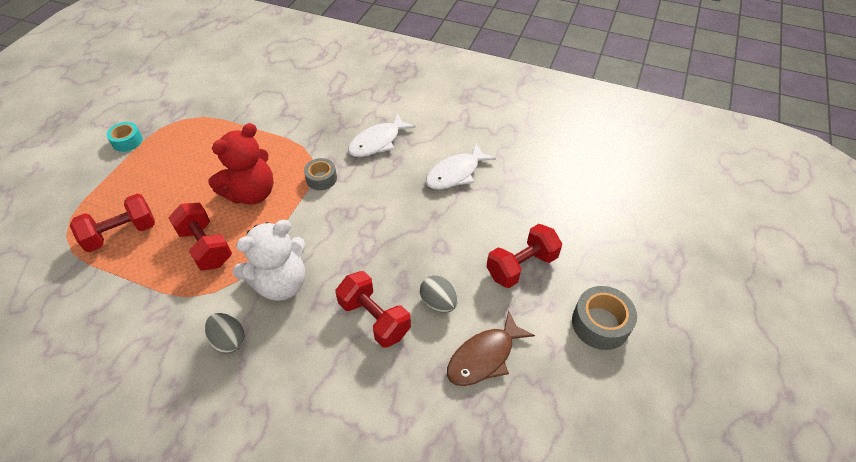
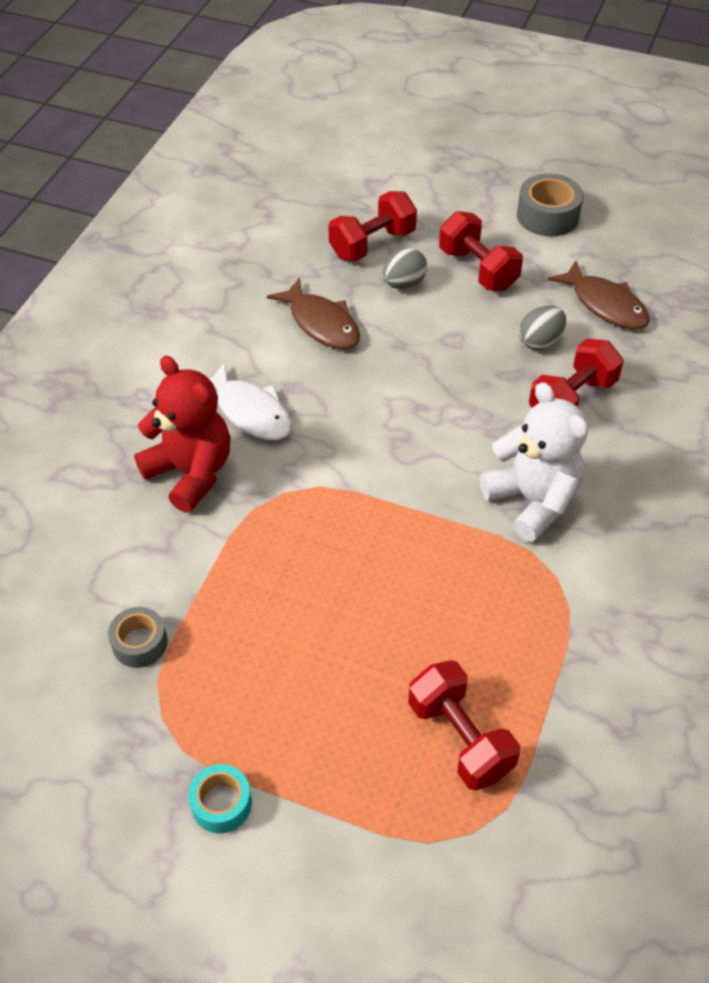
camera: 90 degrees left, 0 degrees up
red dumbbell [169,203,232,271] -> red dumbbell moved to [328,191,417,261]
grey egg [205,313,245,354] -> grey egg moved to [382,248,427,289]
red teddy bear [209,123,274,204] -> red teddy bear moved to [134,356,230,513]
grey tape [304,158,337,190] -> grey tape moved to [108,607,168,668]
white fish [426,143,496,190] -> brown fish [267,278,360,349]

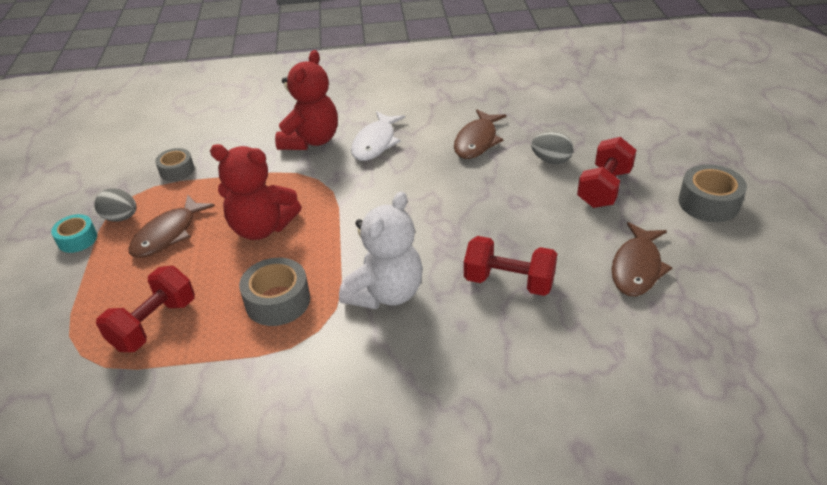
camera: 65 degrees right, 10 degrees down
red dumbbell [328,191,417,261] -> none
grey egg [519,305,566,350] -> grey egg moved to [94,188,137,222]
none -> brown fish [129,195,215,258]
none -> red teddy bear [210,144,301,240]
none -> grey tape [239,258,310,326]

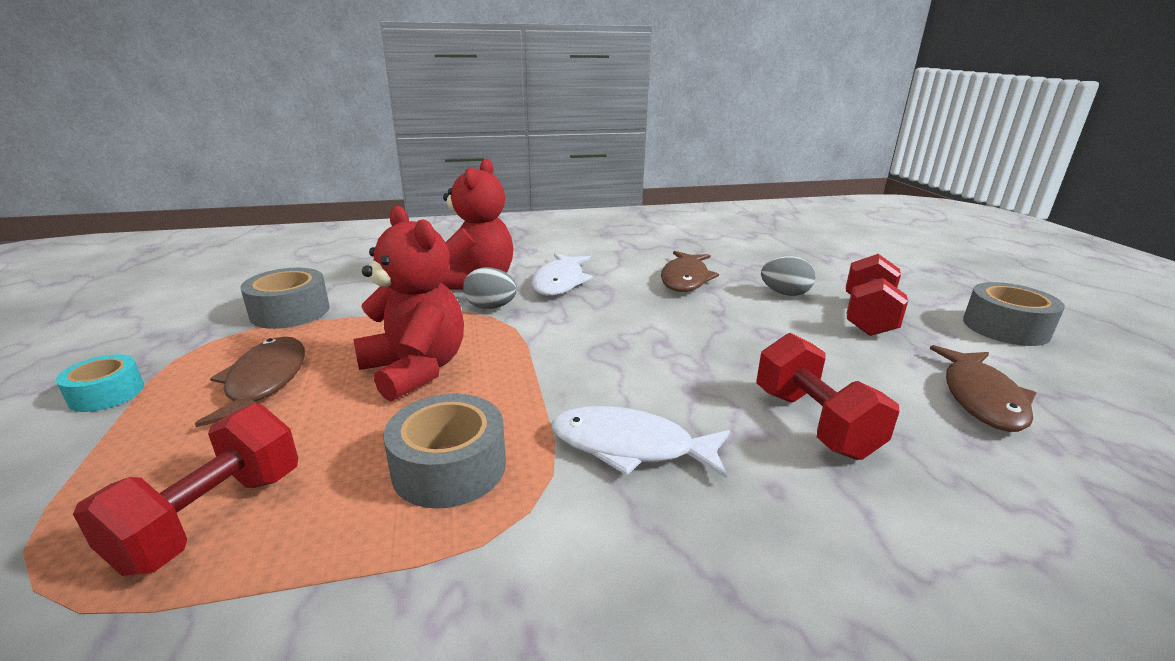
camera: 10 degrees left, 15 degrees down
grey egg [94,188,137,222] -> grey egg moved to [463,267,518,309]
brown fish [129,195,215,258] -> brown fish turned 150 degrees clockwise [195,337,305,427]
grey tape [155,148,195,181] -> grey tape [240,268,330,329], size x1.53
red teddy bear [210,144,301,240] -> red teddy bear turned 135 degrees counterclockwise [353,206,464,402]
white teddy bear [339,191,423,309] -> white fish [552,406,730,479]
red dumbbell [464,236,557,296] -> red dumbbell turned 60 degrees clockwise [756,333,899,460]

